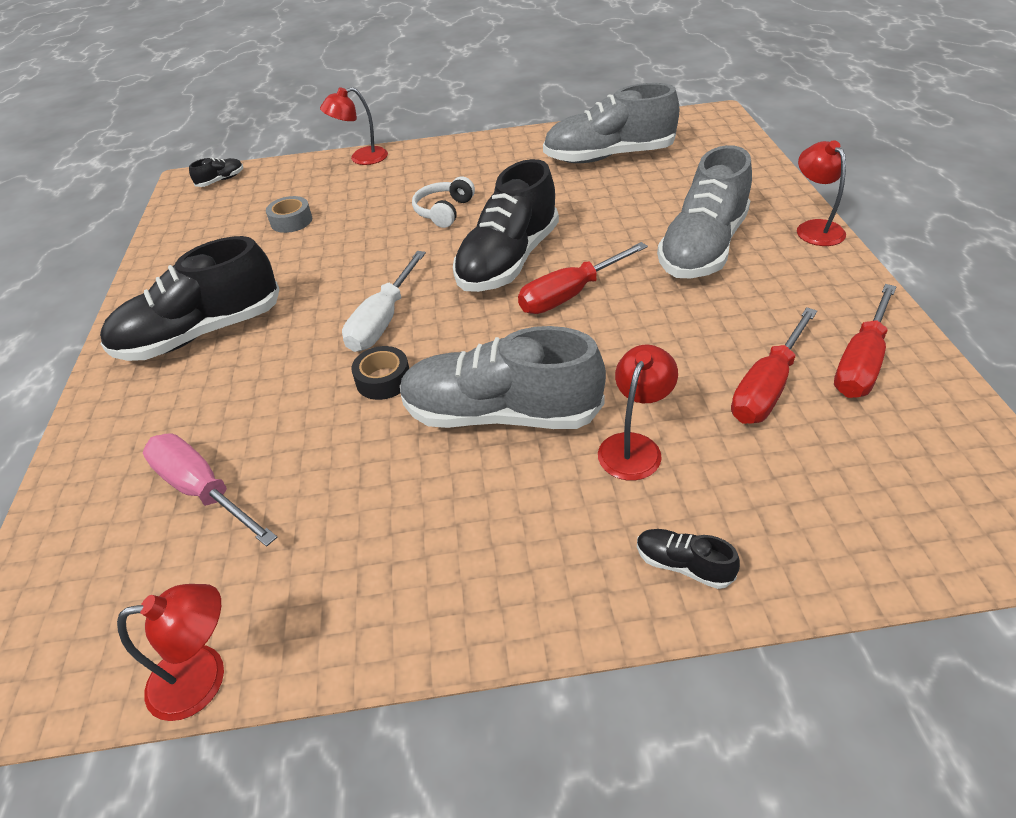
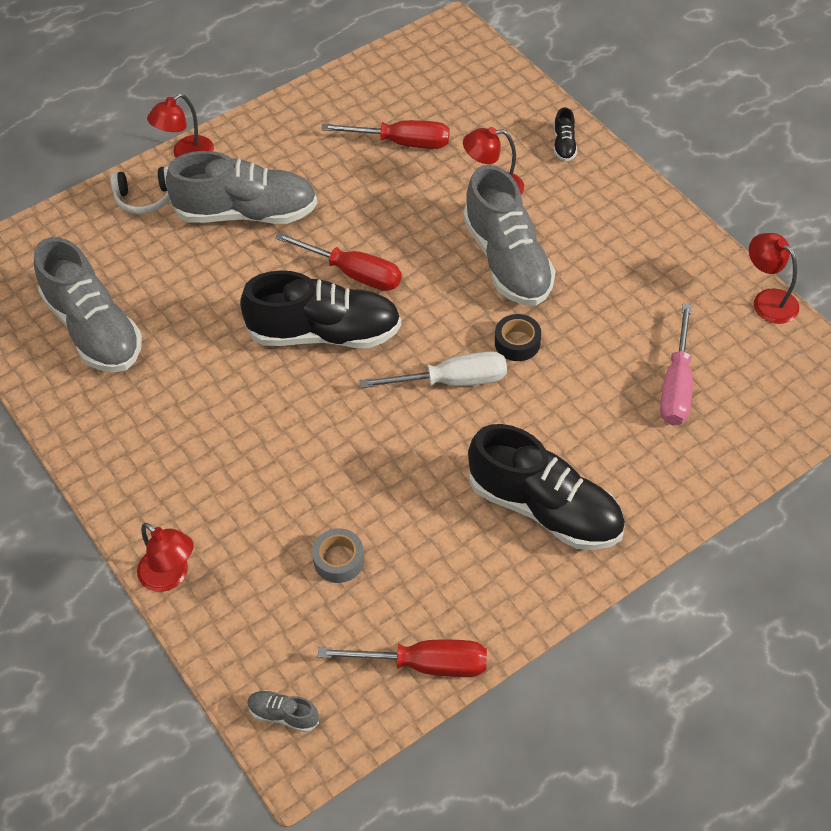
camera: 120 degrees left, 10 degrees up
black shoe [189,158,243,187] -> grey shoe [247,690,319,733]
white headphones [412,177,475,228] -> white headphones moved to [110,166,170,214]
red screwdriver [834,284,897,398] -> red screwdriver moved to [318,640,487,677]

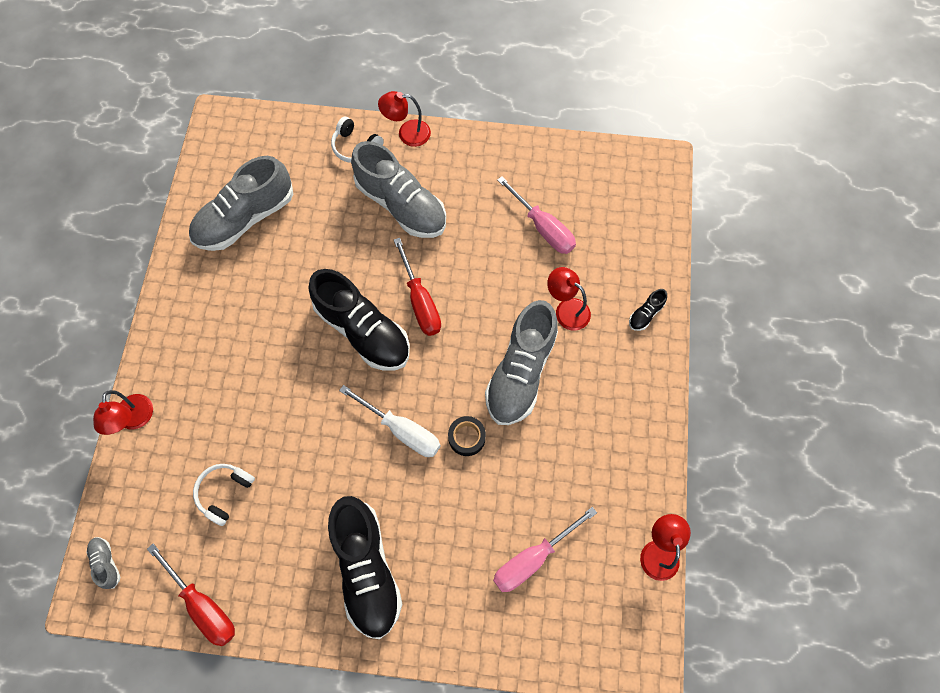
camera: 40 degrees right, 15 degrees up
grey shoe [34,237,142,372] -> grey shoe turned 45 degrees clockwise [189,156,293,251]
grey tape [312,528,364,583] -> white headphones [193,464,255,526]
red screwdriver [321,120,450,149] -> pink screwdriver [497,176,576,254]

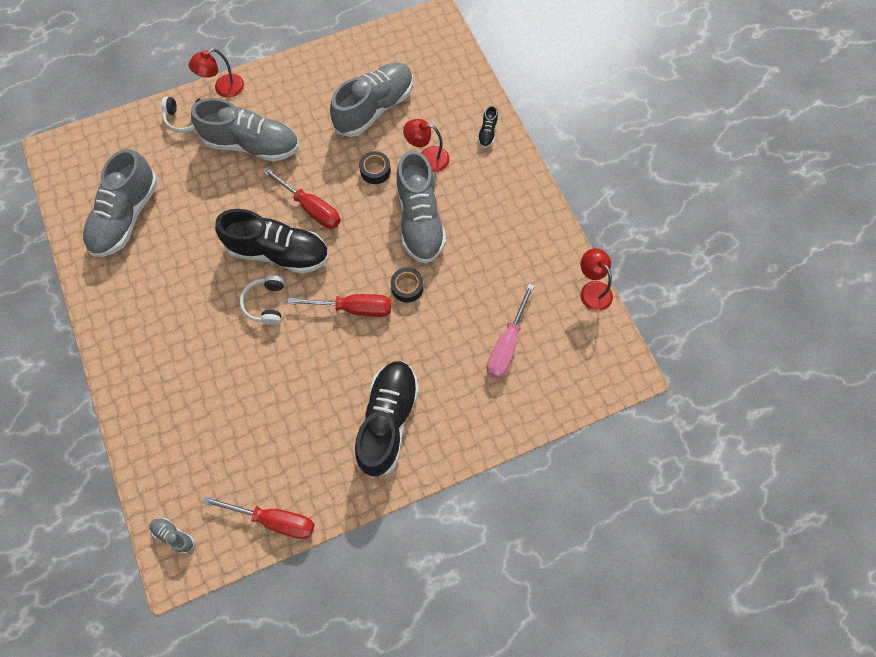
camera: 30 degrees left, 0 degrees up
red lamp [93,390,153,435] -> none
white headphones [193,464,255,526] -> white headphones moved to [240,275,284,325]
black shoe [328,496,403,639] -> black shoe turned 120 degrees counterclockwise [355,361,419,478]
white screwdriver [339,385,440,457] -> red screwdriver [288,294,392,317]
pink screwdriver [497,176,576,254] -> grey shoe [330,63,413,137]
none -> black tape [359,151,391,184]

